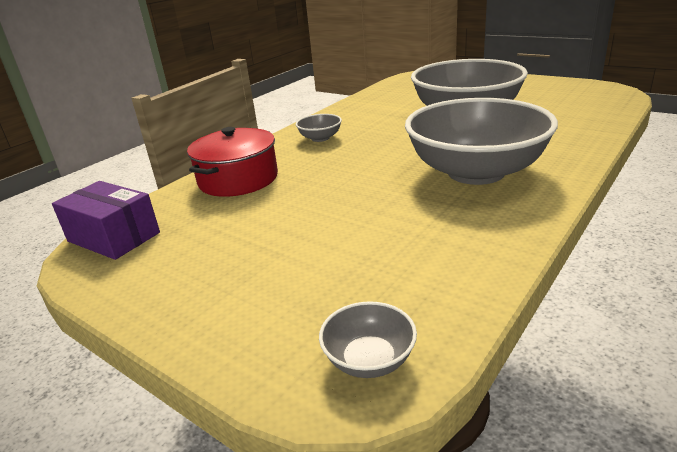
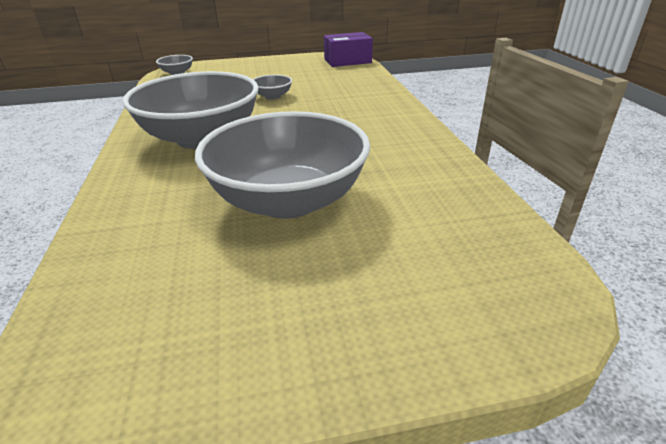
camera: 130 degrees right, 5 degrees up
red pot [187,127,278,197] -> none
grey bowl [296,114,342,142] -> grey bowl moved to [253,75,292,100]

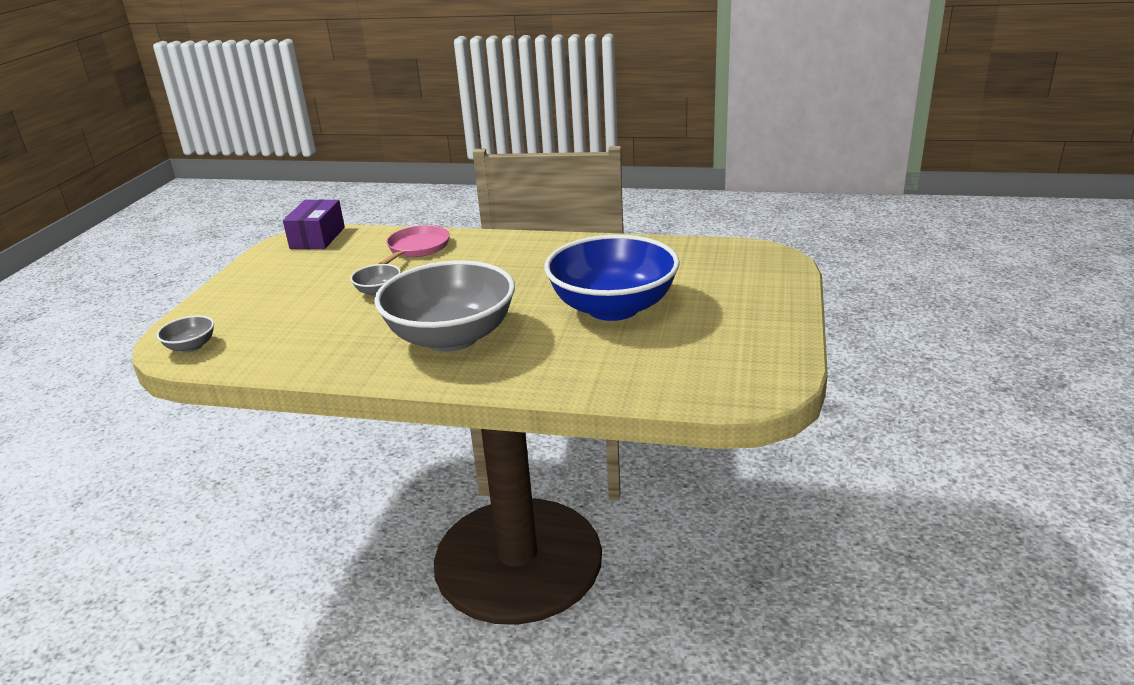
camera: 65 degrees left, 5 degrees down
grey bowl [195,111,370,219] -> blue bowl [545,235,680,321]
none -> pink pan [379,225,450,264]

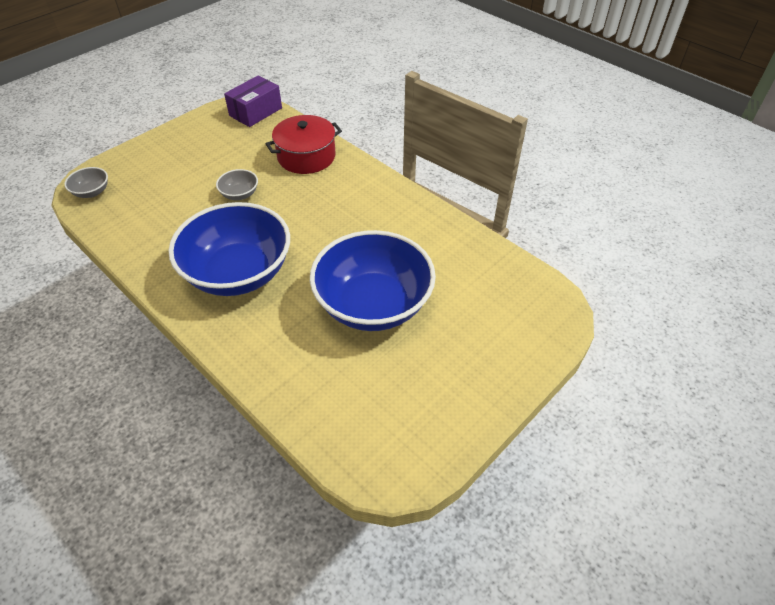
camera: 30 degrees right, 20 degrees up
grey bowl [374,260,515,352] -> blue bowl [169,202,290,296]
pink pan [379,225,450,264] -> red pot [266,115,342,174]

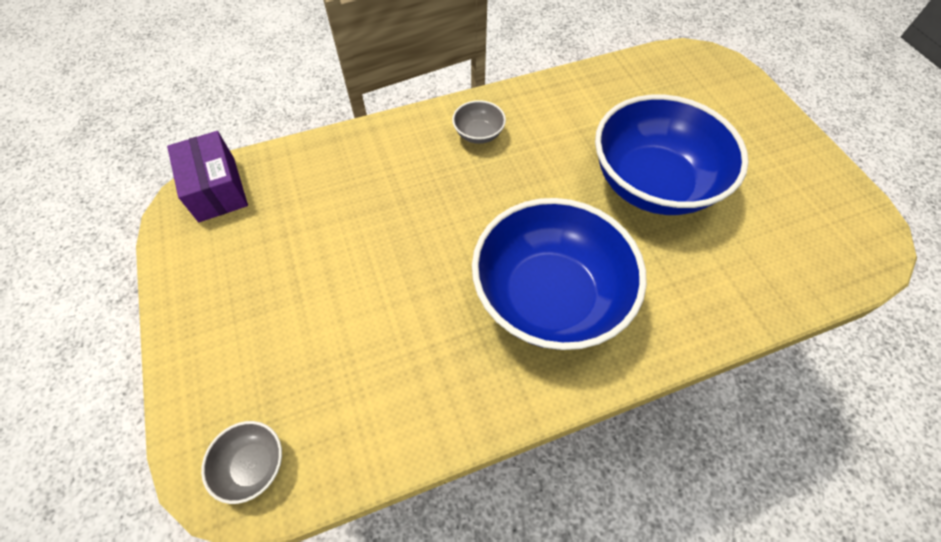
camera: 65 degrees left, 10 degrees up
grey bowl [216,169,258,200] -> grey bowl moved to [452,100,506,144]
red pot [266,115,342,174] -> none

